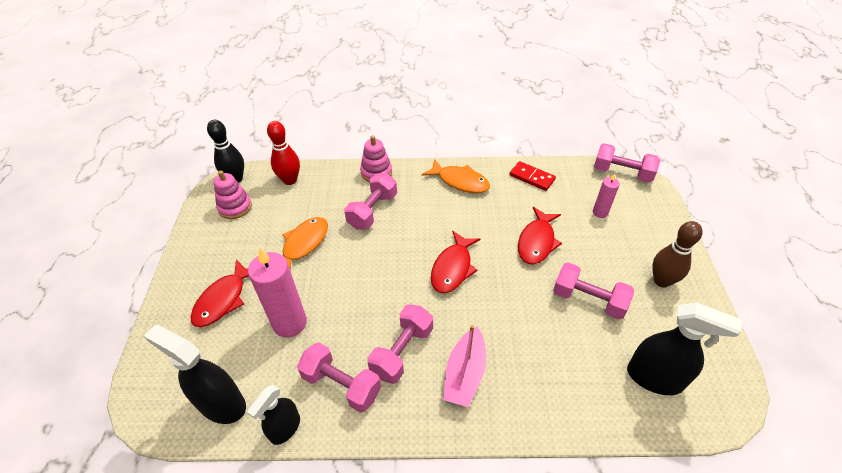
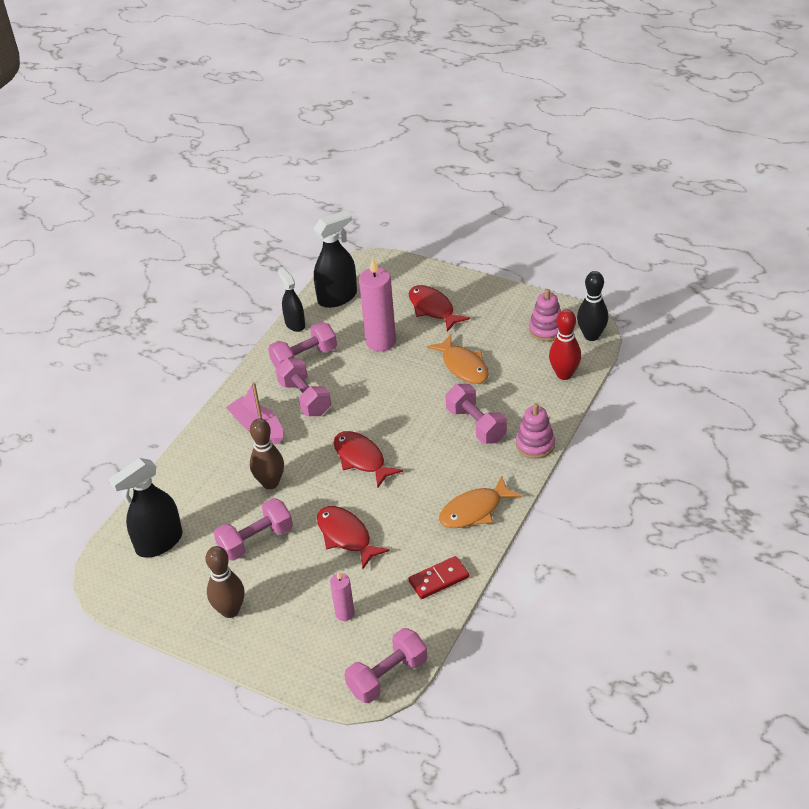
camera: 120 degrees right, 5 degrees down
none -> brown bowling pin [250,418,284,489]

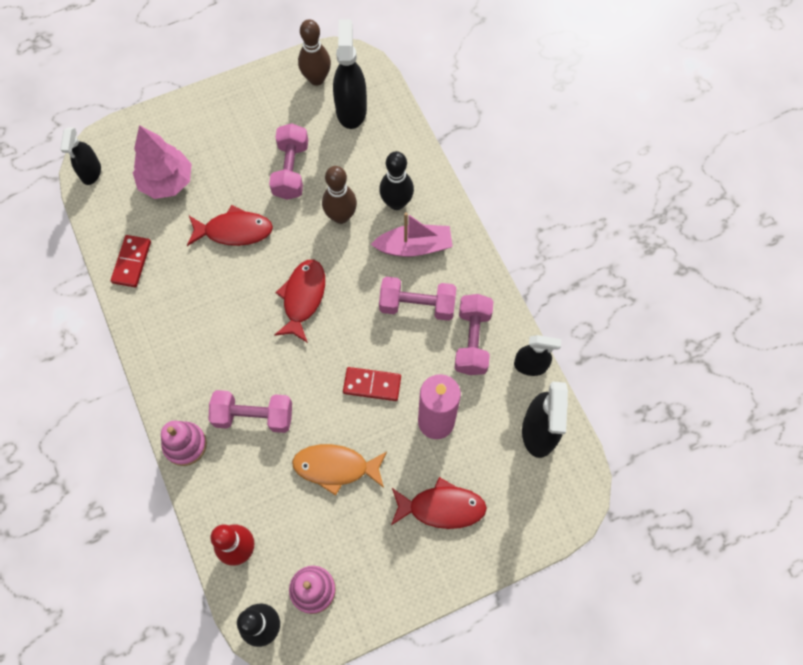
camera: 125 degrees right, 25 degrees up
brown bowling pin [206,546,245,618] -> brown bowling pin moved to [298,19,331,85]
pink candle [330,571,355,621] -> pink tree [133,125,192,199]
red fish [333,431,403,488] -> red fish turned 75 degrees counterclockwise [274,260,325,343]
pink dumbbell [345,628,427,703] -> black spray bottle [60,127,101,185]
orange fish [439,476,522,528] -> none
none -> red domino [343,367,401,401]
none -> black bowling pin [379,151,414,210]

